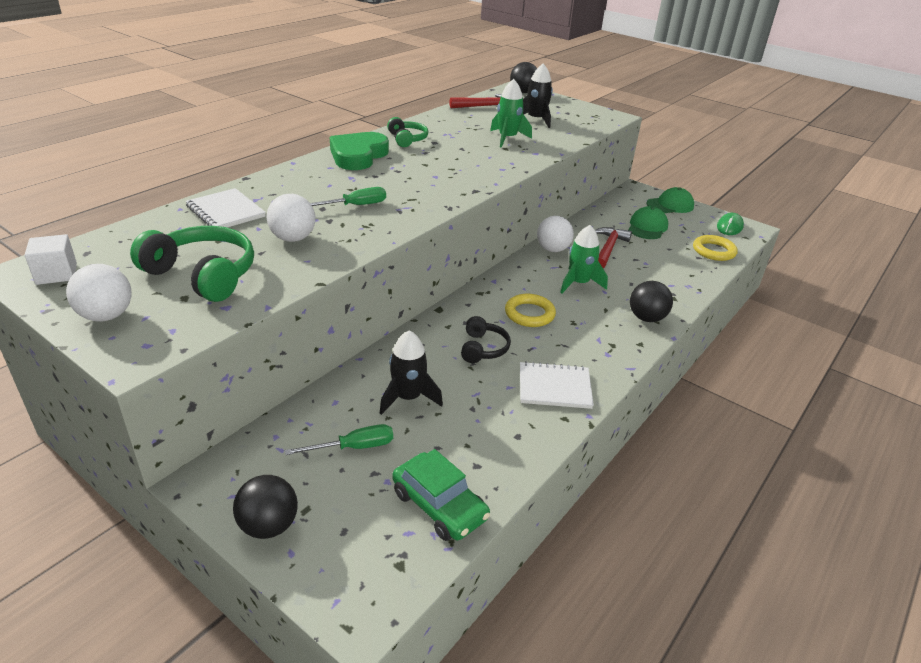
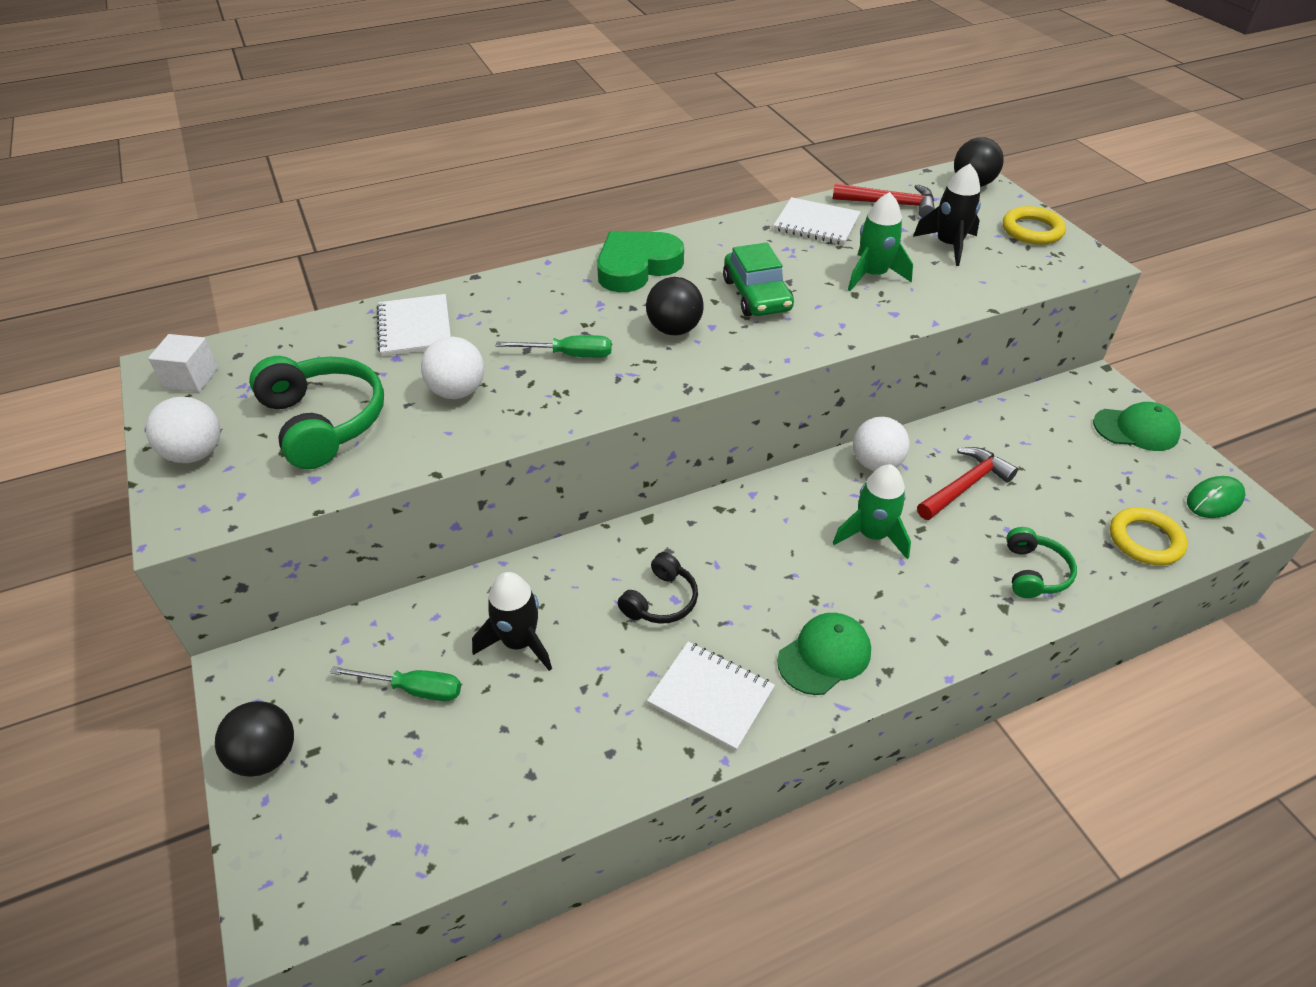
camera: 30 degrees right, 10 degrees up
green headphones [387,117,428,147] -> green headphones moved to [1006,527,1077,598]
green car [392,449,490,541] -> green car moved to [723,242,794,316]
yellow ring [505,294,556,327] -> yellow ring moved to [1003,206,1066,245]
green cap [628,206,668,239] -> green cap moved to [777,613,871,695]
black ball [630,281,673,322] -> black ball moved to [646,277,704,335]
none -> white notebook [773,197,861,245]

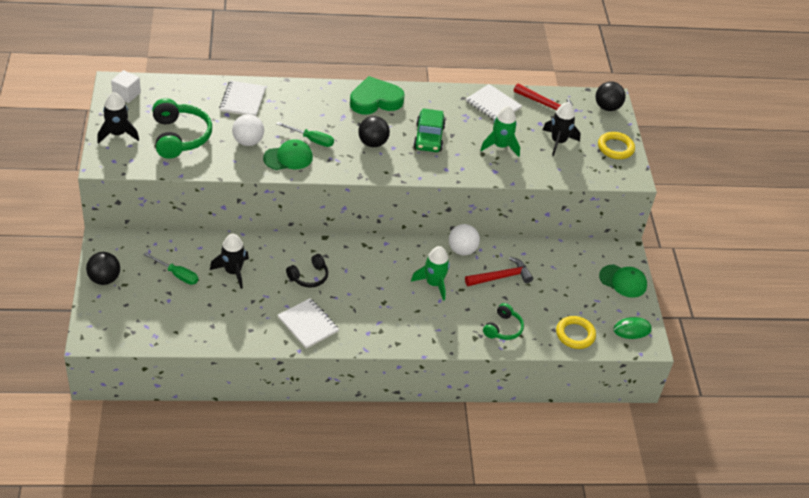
camera: 15 degrees right, 0 degrees up
white ball [146,397,221,463] -> black rocket [97,92,139,144]
green cap [777,613,871,695] -> green cap moved to [263,139,313,170]

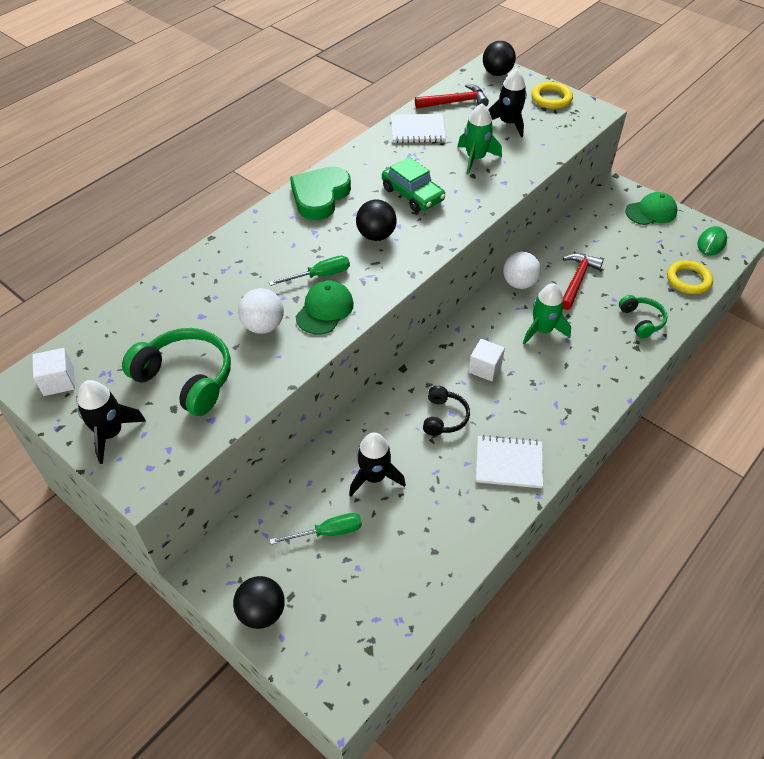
camera: 40 degrees left, 5 degrees up
white notebook [219,80,266,116] -> none
none -> white cube [468,339,505,381]

